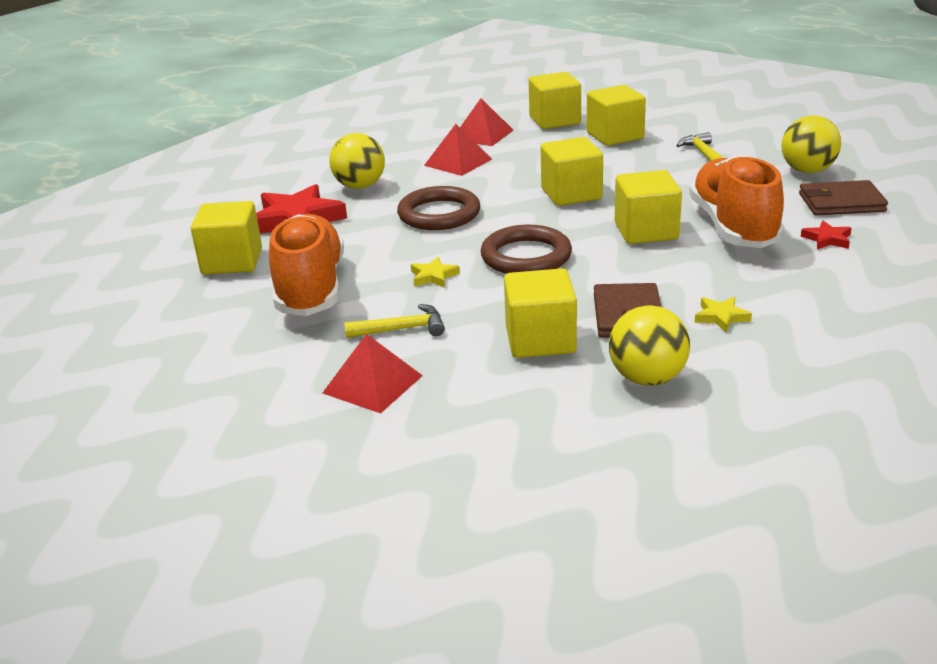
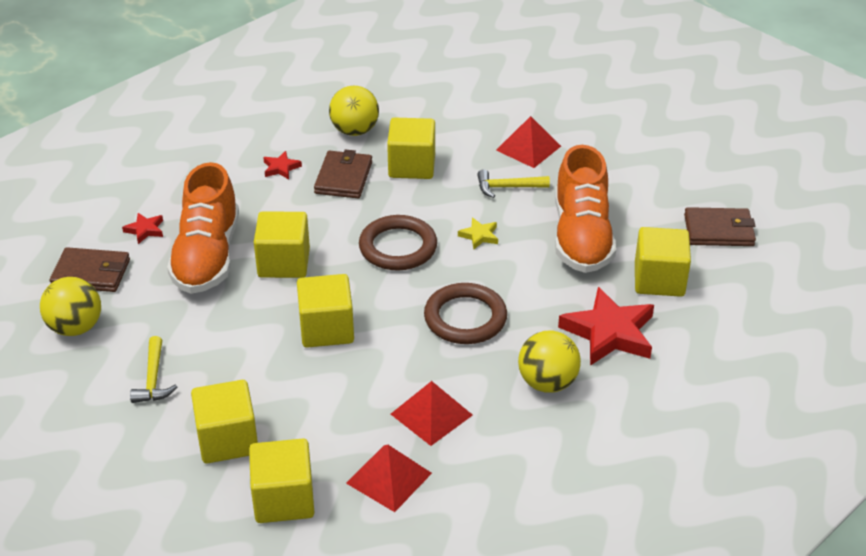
camera: 175 degrees left, 10 degrees up
yellow star [695,297,752,332] -> red star [263,151,302,179]
none -> brown wallet [684,207,756,246]

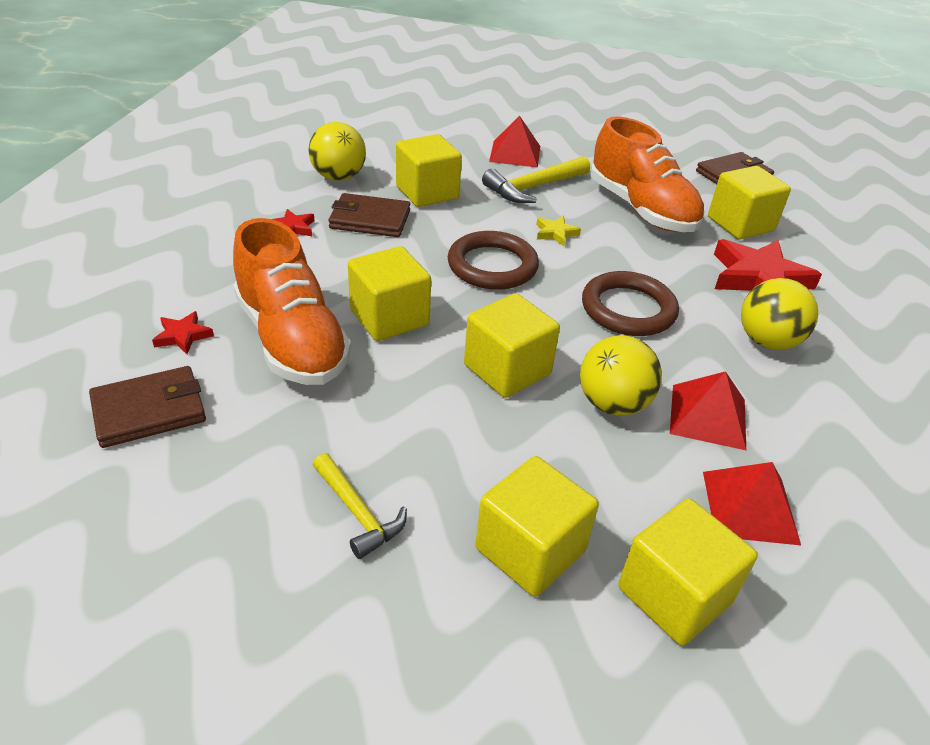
camera: 35 degrees left, 0 degrees up
yellow ball [40,277,101,336] -> yellow ball moved to [580,335,662,416]
brown wallet [314,149,372,198] -> brown wallet turned 60 degrees counterclockwise [329,193,410,237]
yellow hammer [477,169,550,198] -> yellow hammer [482,156,590,203], size x1.51

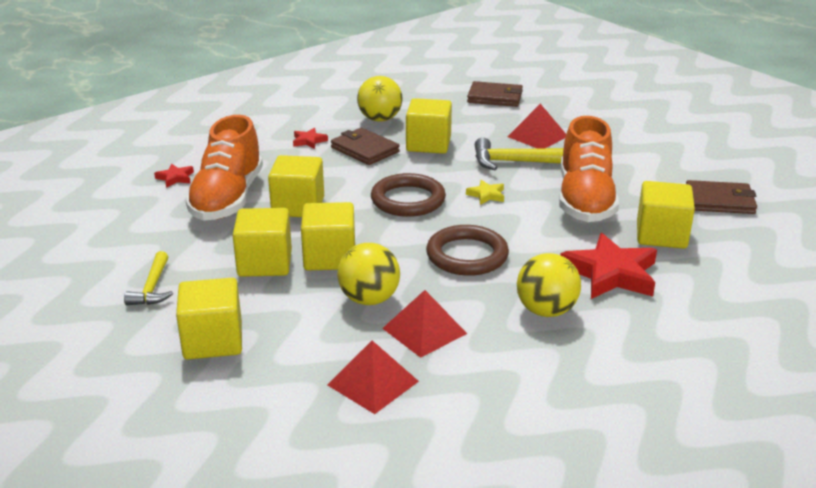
camera: 40 degrees right, 10 degrees down
brown wallet [89,366,206,448] -> brown wallet moved to [467,81,523,107]
yellow cube [618,498,758,646] -> yellow cube moved to [233,208,292,277]

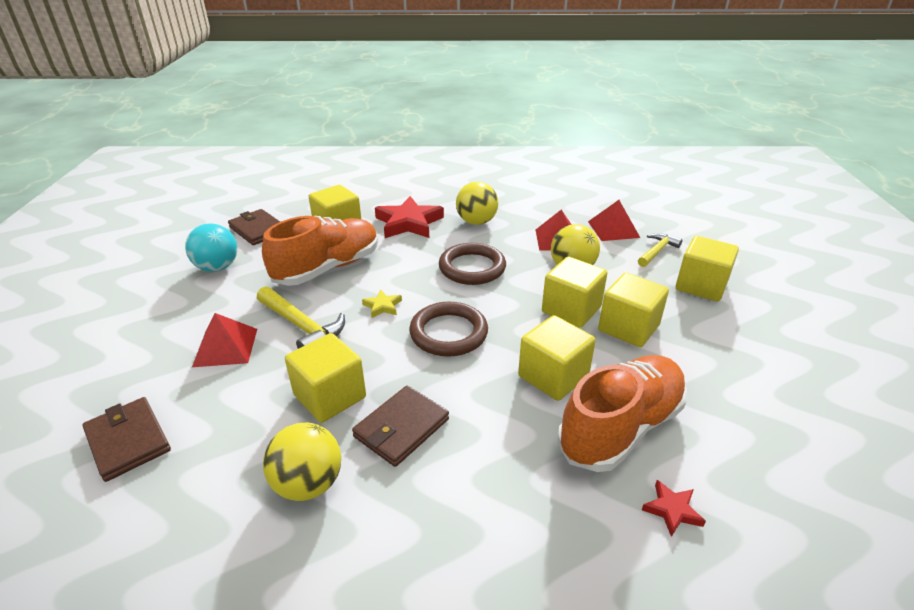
camera: 140 degrees left, 5 degrees up
yellow hammer [124,251,173,305] -> yellow hammer moved to [638,233,682,267]
red star [293,128,328,149] -> none
brown wallet [331,128,400,165] -> brown wallet turned 45 degrees clockwise [352,385,449,467]
none -> turquoise ball [185,223,237,272]

